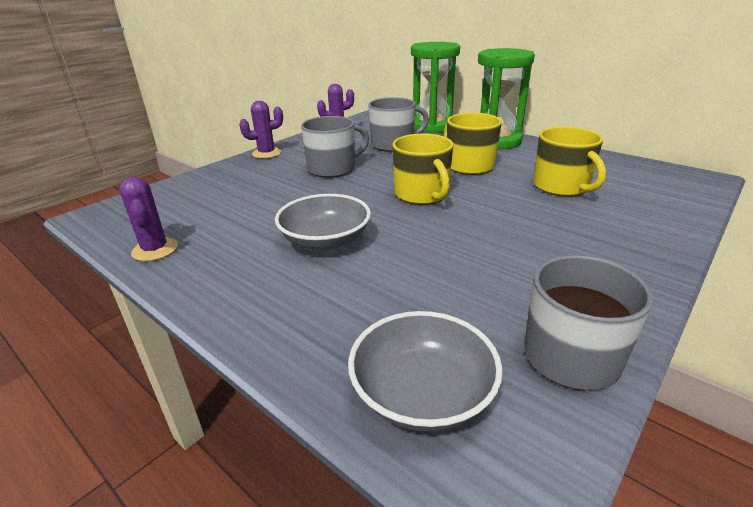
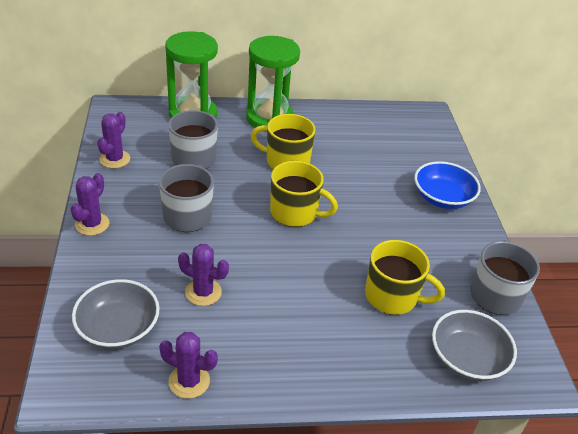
camera: 50 degrees left, 10 degrees up
grey bowl [275,194,371,251] -> grey bowl moved to [72,279,160,349]
yellow mug [533,127,606,196] -> yellow mug moved to [365,240,445,315]
none -> purple cactus [178,244,229,306]
none -> blue bowl [414,161,481,209]

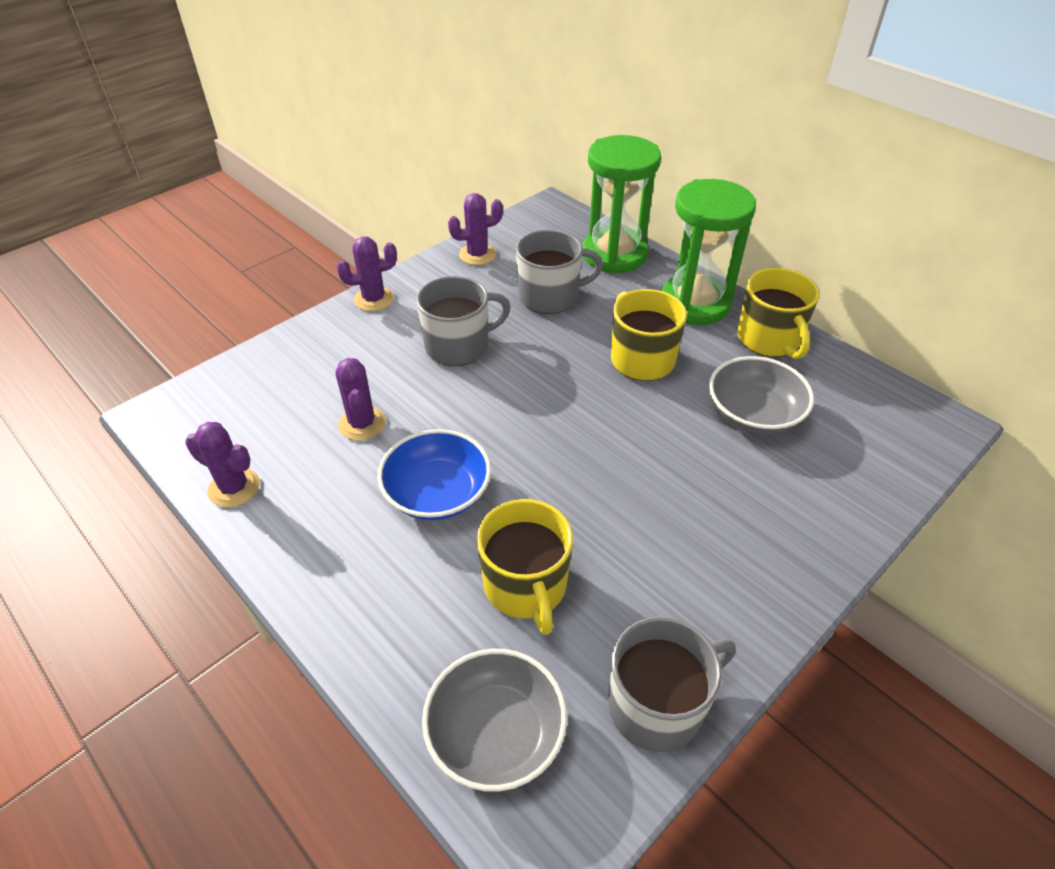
camera: 55 degrees right, 5 degrees up
grey bowl [72,279,160,349] -> grey bowl moved to [709,356,814,434]
purple cactus [159,332,218,399] -> purple cactus turned 45 degrees counterclockwise [185,422,260,508]
yellow mug [270,161,338,227] -> yellow mug moved to [737,268,819,359]
blue bowl [414,161,481,209] -> blue bowl moved to [377,429,491,520]

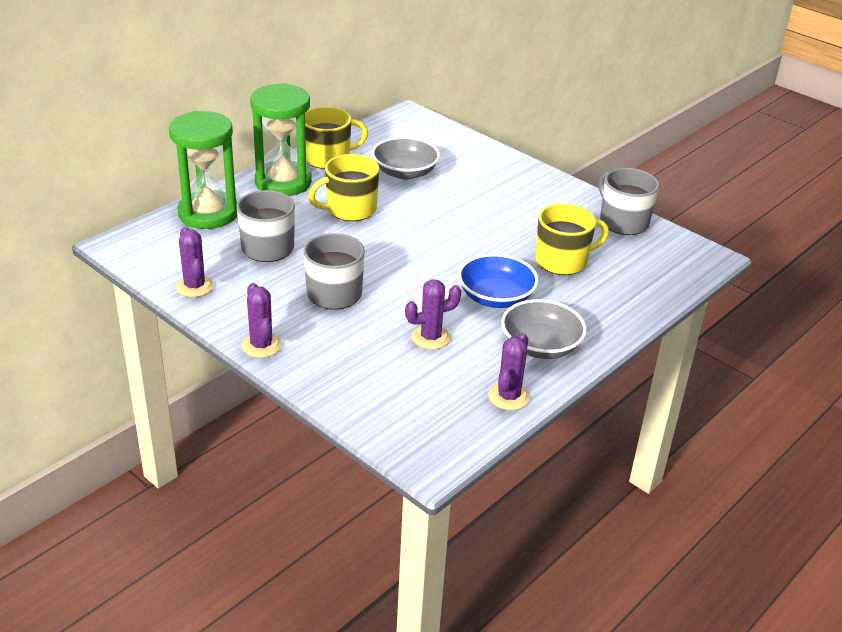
camera: 95 degrees left, 10 degrees down
grey bowl [422,649,567,792] -> grey bowl moved to [501,299,587,359]

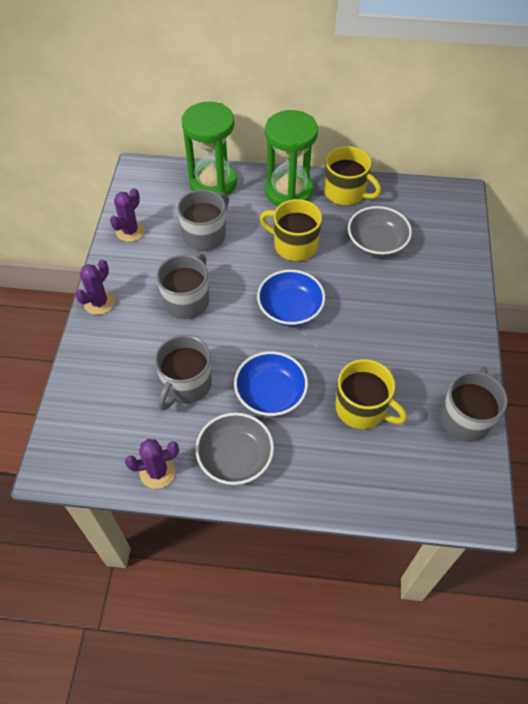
camera: 55 degrees right, 20 degrees up
purple cactus [405,279,461,350] -> grey mug [155,335,212,410]
none -> blue bowl [257,270,325,326]

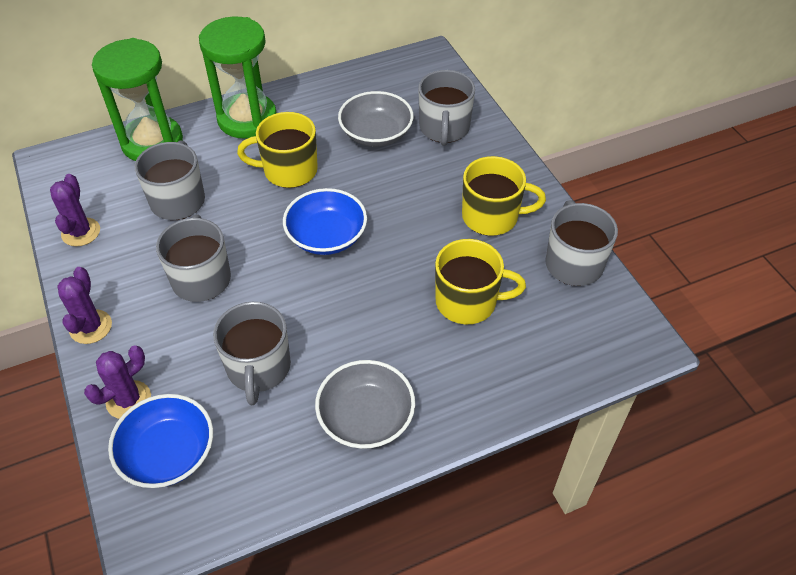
camera: 30 degrees left, 5 degrees down
purple cactus [125,439,179,489] -> purple cactus moved to [84,345,151,419]
blue bowl [234,351,308,416] -> blue bowl moved to [108,394,213,488]
yellow mug [324,146,381,206] -> yellow mug moved to [462,156,546,236]
none -> grey mug [418,70,475,146]

